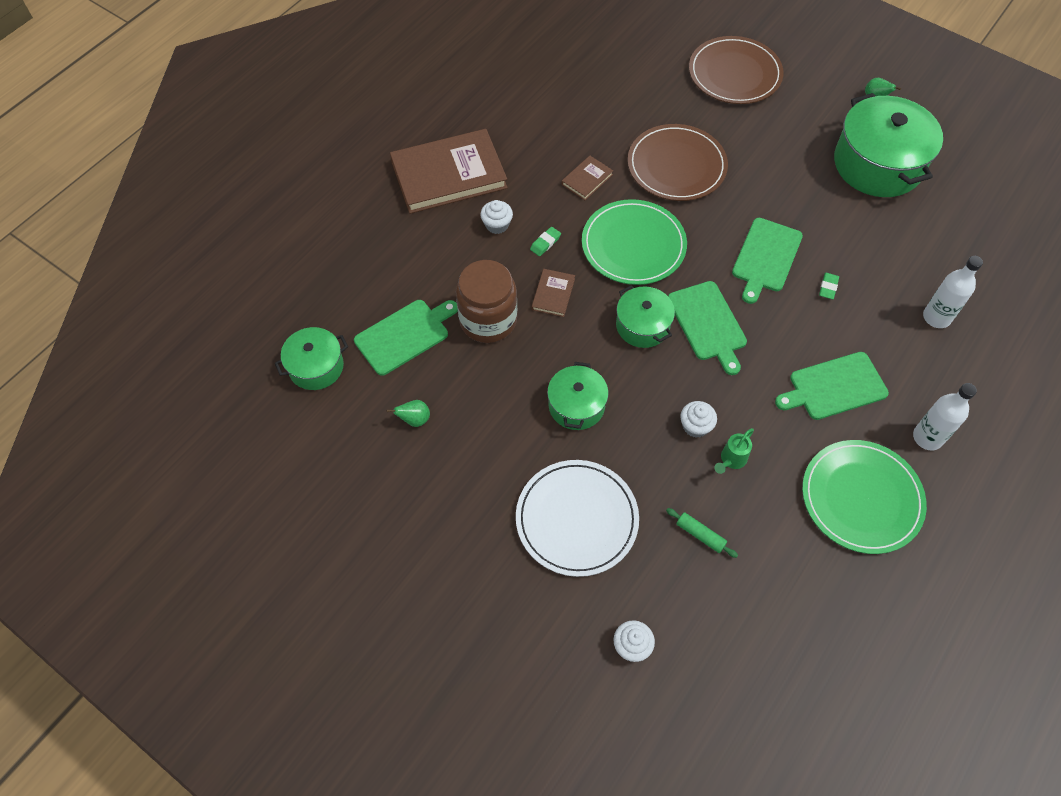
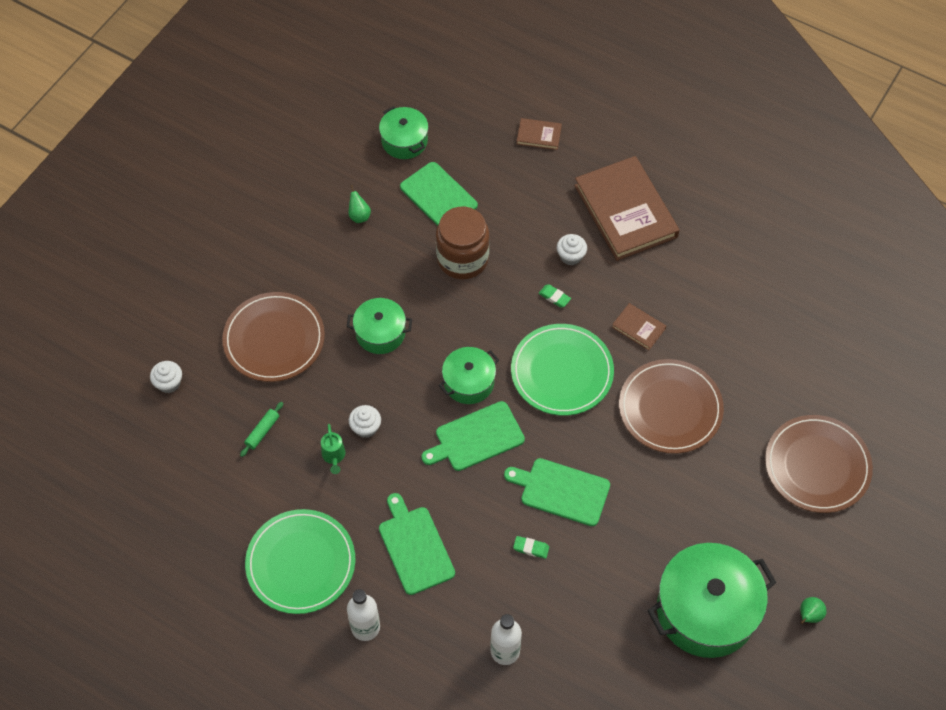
camera: 85 degrees right, 0 degrees up
white plate [516,460,639,577] -> brown plate [222,292,325,382]
brown book [532,269,575,317] -> brown book moved to [517,118,562,150]
green watering can [714,428,754,474] -> green watering can turned 135 degrees counterclockwise [321,424,345,474]

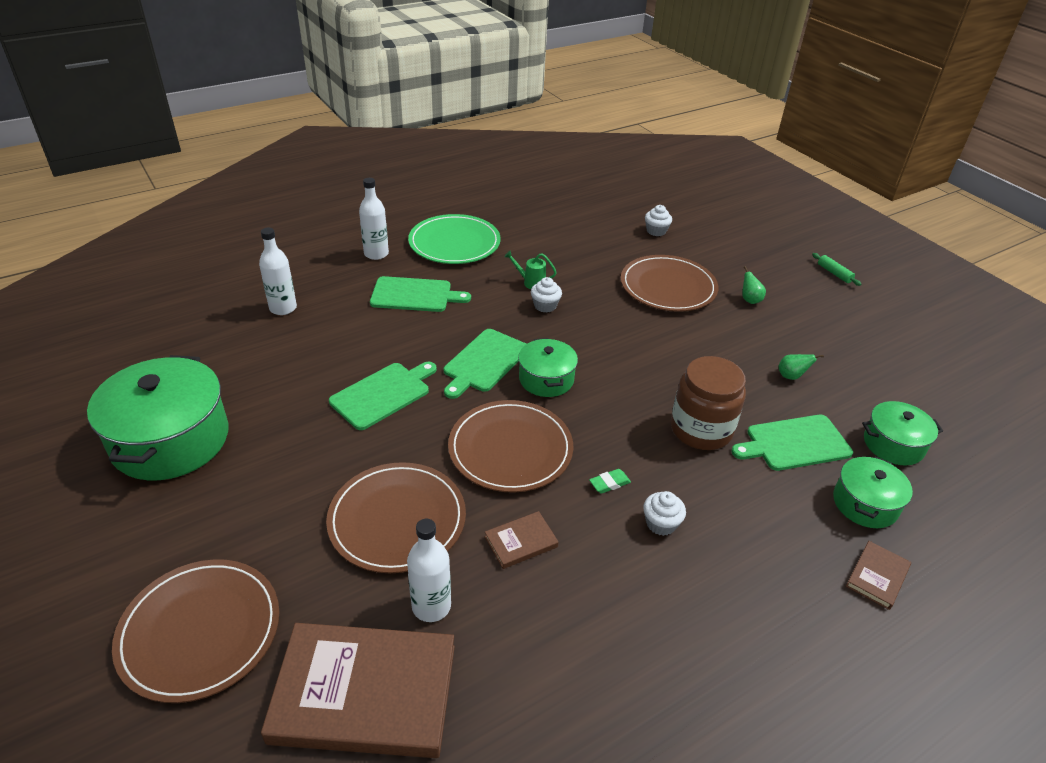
camera: 115 degrees right, 20 degrees down
green rolling pin [240,402,283,457] -> green rolling pin moved to [812,253,861,286]
green pot [347,298,412,354] -> green pot moved to [833,456,913,528]
green cutting board [421,401,525,471] -> green cutting board turned 150 degrees counterclockwise [444,329,526,399]
green plate [511,324,614,416] -> brown plate [448,400,574,492]
green eraser [513,536,549,559] -> none
brown book [574,156,680,261] -> brown book moved to [261,623,455,758]
green pear [800,597,826,624] -> green pear moved to [742,266,766,304]
none -> white bottle [407,519,451,622]

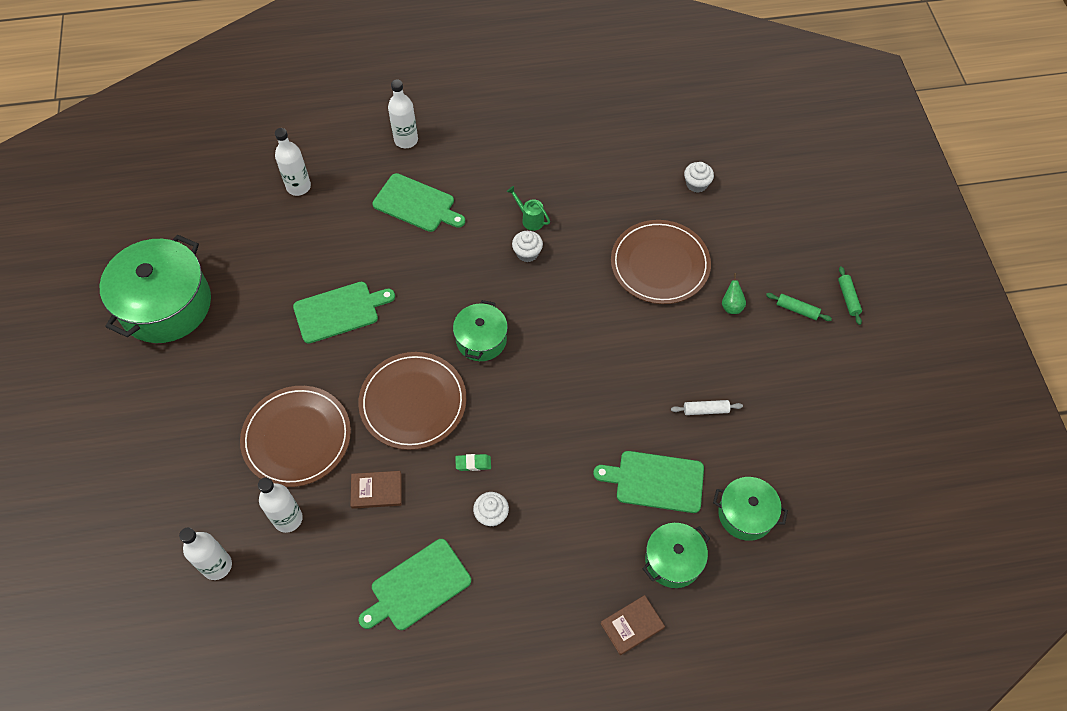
camera: 25 degrees right, 20 degrees up
brown plate [112,559,279,703] -> none
brown book [261,623,455,758] -> white bottle [179,527,232,580]
green plate [408,214,501,264] -> none
green cutting board [444,329,526,399] -> green cutting board moved to [359,539,471,630]
brown jar [670,356,746,450] -> none
green pear [778,354,824,380] -> white rolling pin [671,400,743,415]
none -> green rolling pin [766,293,832,321]

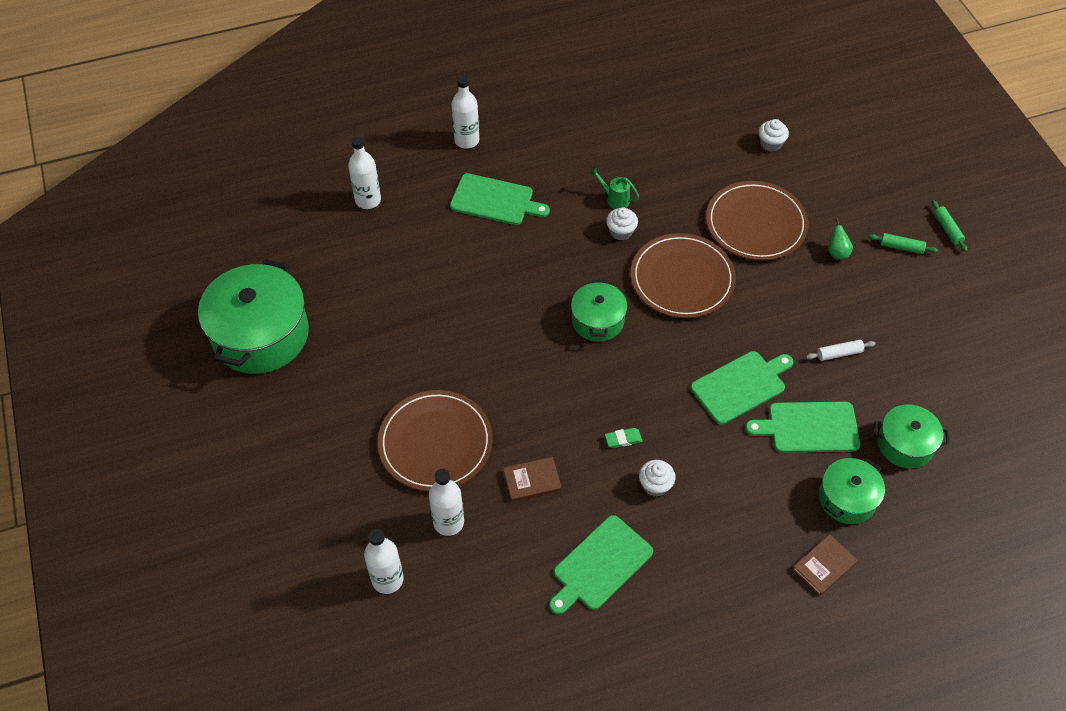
camera: 10 degrees left, 5 degrees down
green cutting board [293,282,395,344] -> green cutting board moved to [691,351,793,425]
brown plate [358,352,467,450] -> brown plate moved to [631,233,736,318]

